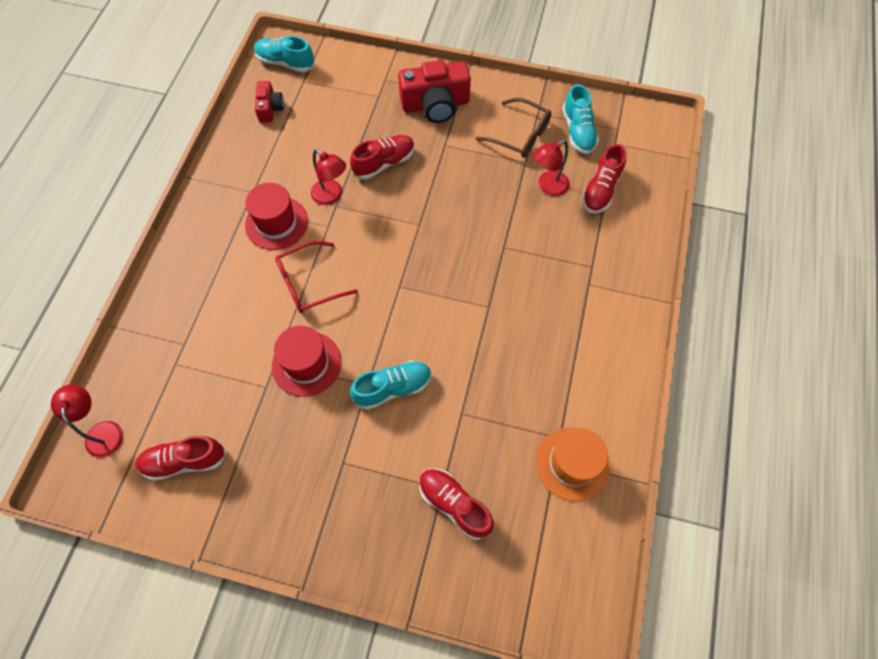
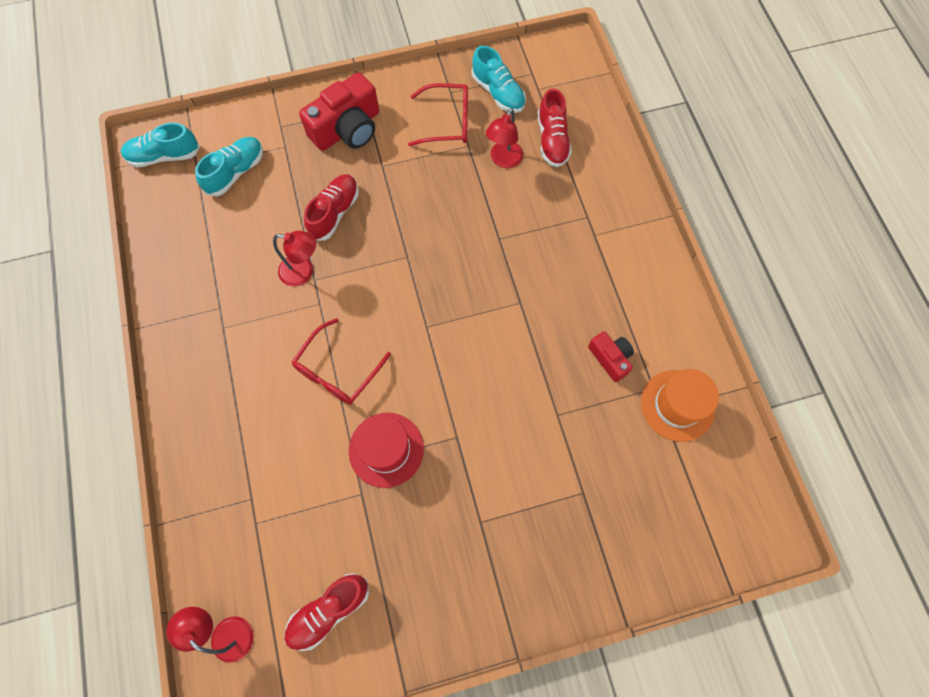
camera: 30 degrees left, 5 degrees up
red hat [245,183,308,250] -> none
red camera [255,81,284,123] -> red camera moved to [588,331,634,382]
turquoise shoe [350,361,432,410] -> turquoise shoe moved to [195,137,263,196]
red shoe [419,469,494,540] -> none
brown glasses [476,98,552,158] -> red glasses [408,83,468,146]

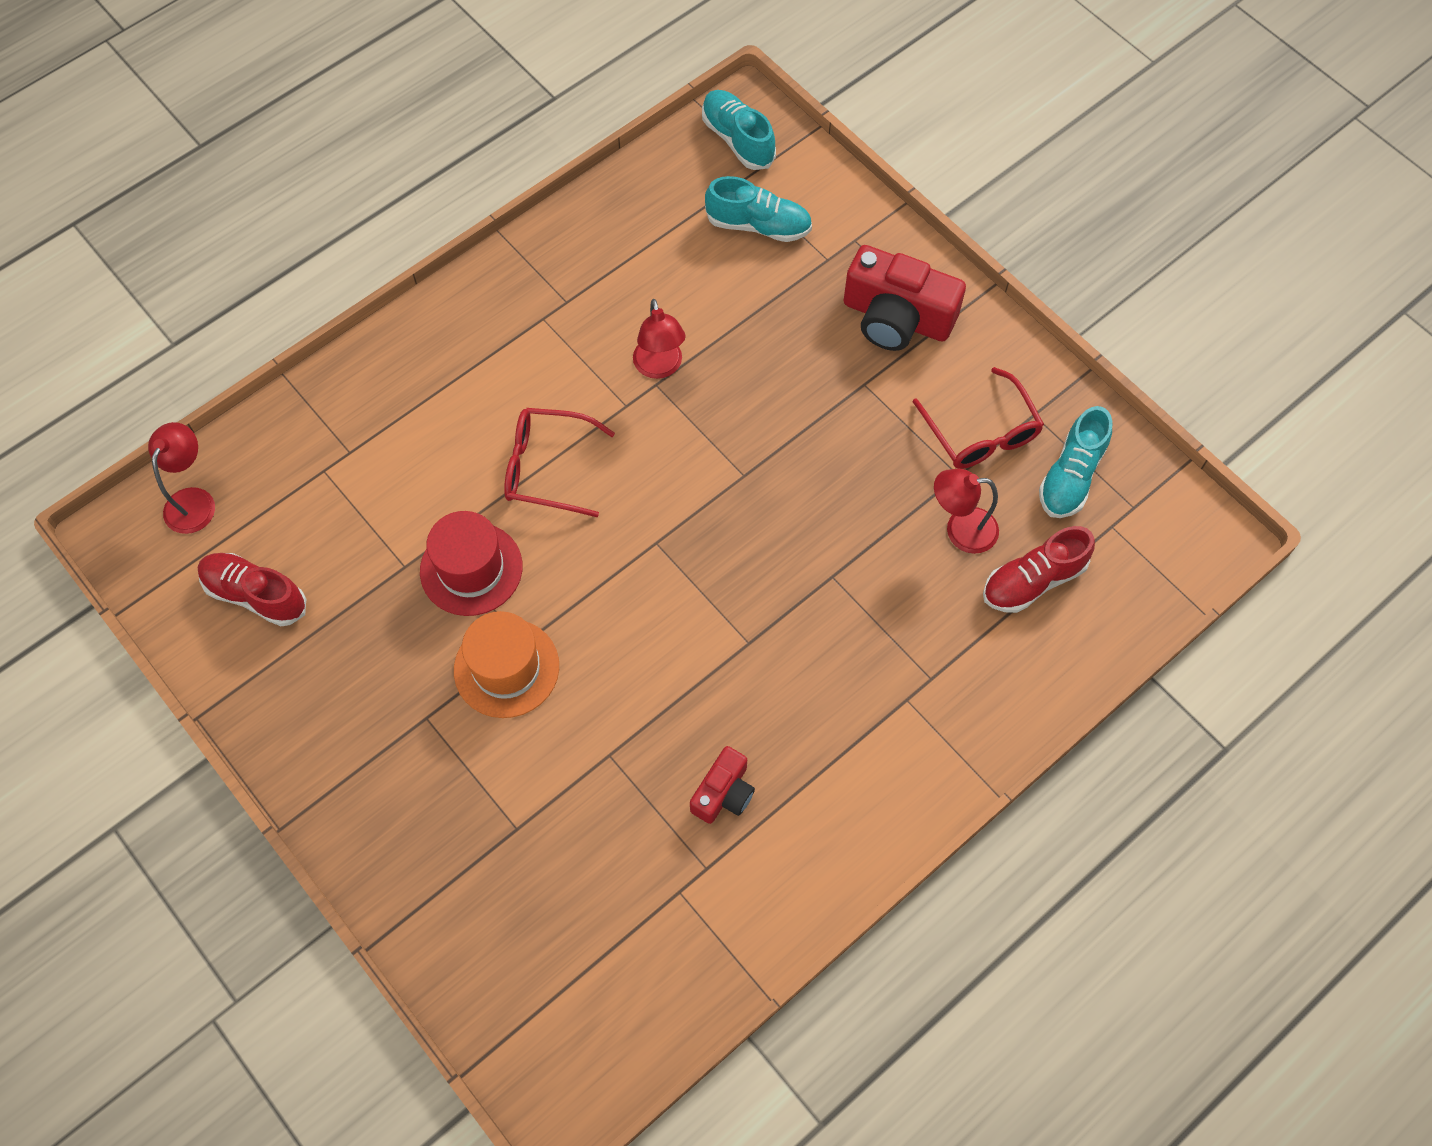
camera: 65 degrees right, 5 degrees down
red shoe [304,174,359,241] -> none
orange hat [641,369,719,442] -> orange hat moved to [454,611,559,718]

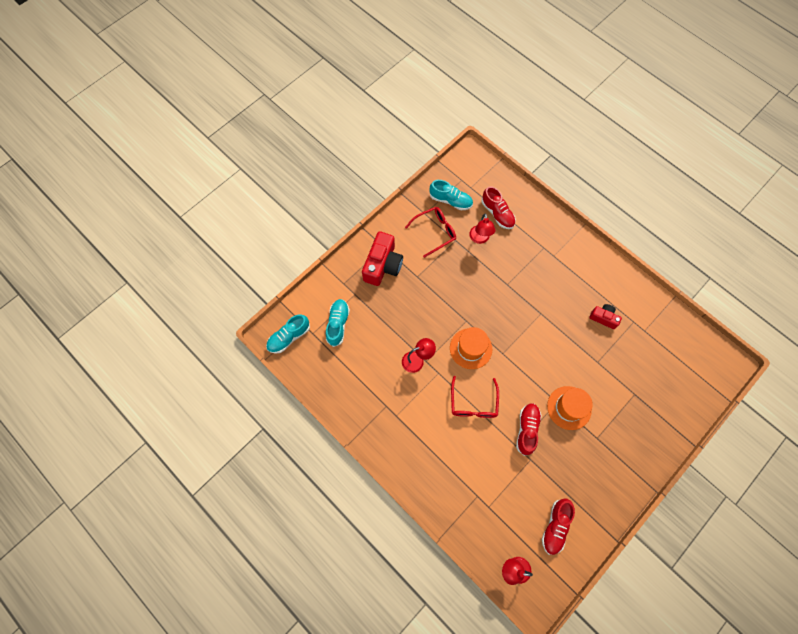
camera: 95 degrees left, 5 degrees up
red hat [420,511,523,616] -> red shoe [516,403,542,456]
none -> orange hat [450,327,492,369]

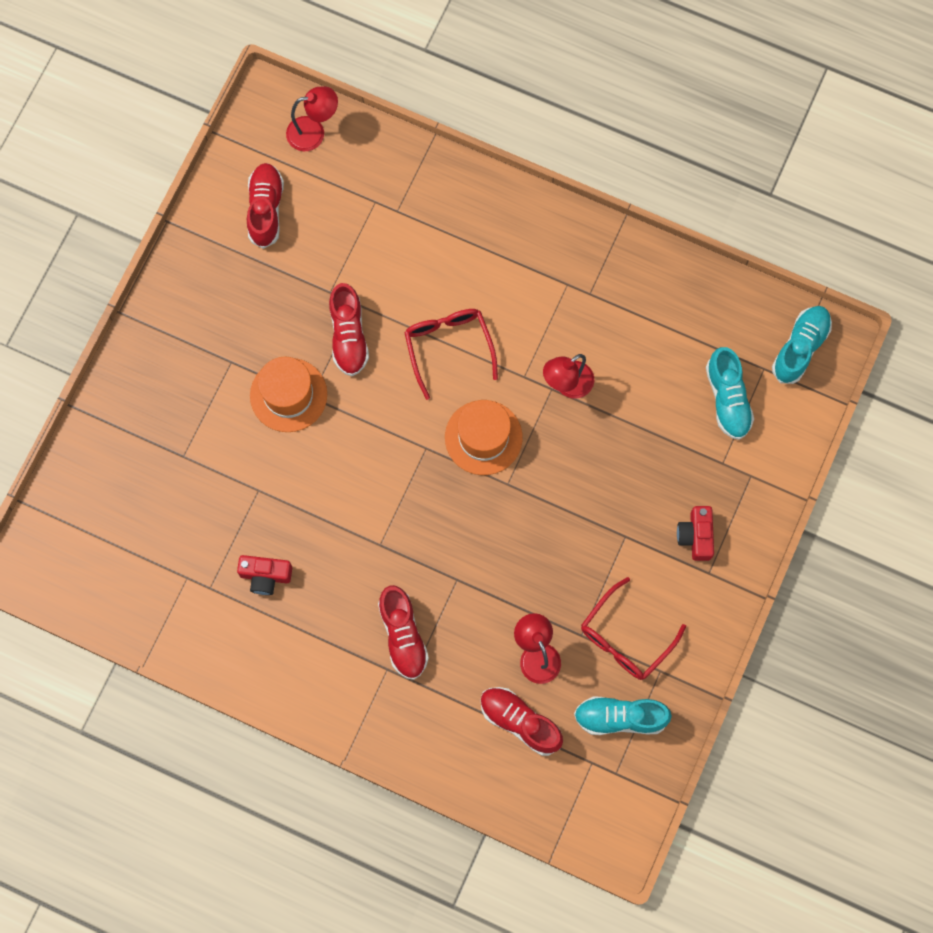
camera: 160 degrees right, 5 degrees up
red camera [362,231,403,286] -> red camera [677,506,714,561], size x0.55
none -> red shoe [378,585,429,680]

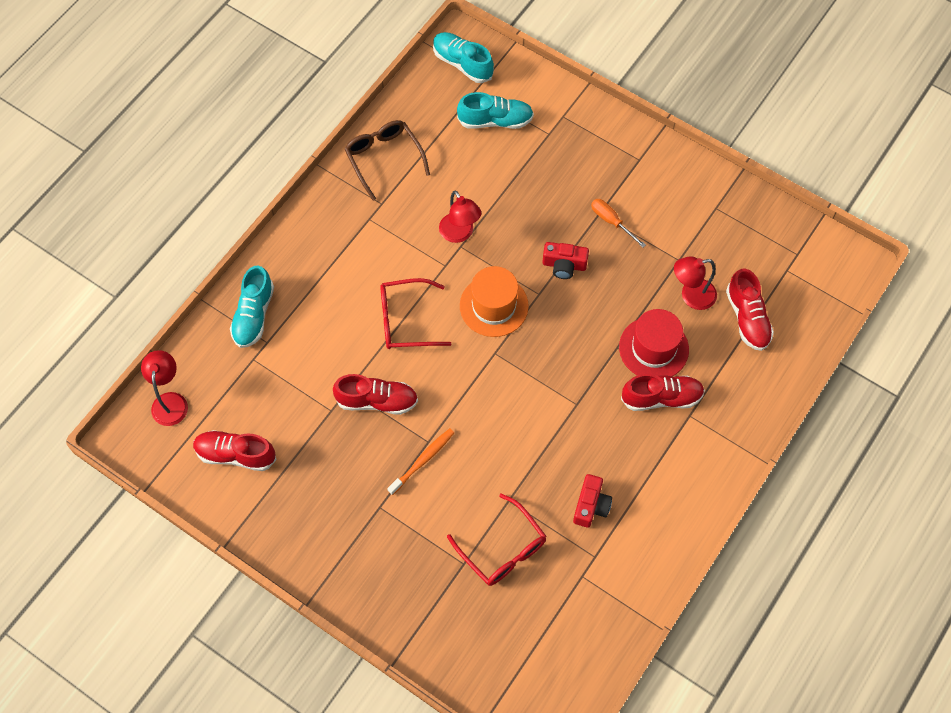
camera: 80 degrees left, 10 degrees down
orange hat [250,356,327,432] -> orange toothbrush [387,428,454,495]
red shoe [481,687,563,756] -> red shoe turned 60 degrees counterclockwise [726,269,774,351]
turquoise shoe [574,696,672,735] -> turquoise shoe moved to [230,266,274,348]
red glasses [581,577,686,680] -> red glasses moved to [447,494,546,586]
red camera [677,506,714,561] -> red camera moved to [542,242,589,279]
none -> brown glasses [344,120,430,201]
none -> orange screwdriver [591,199,646,247]
none -> red hat [619,309,689,376]

